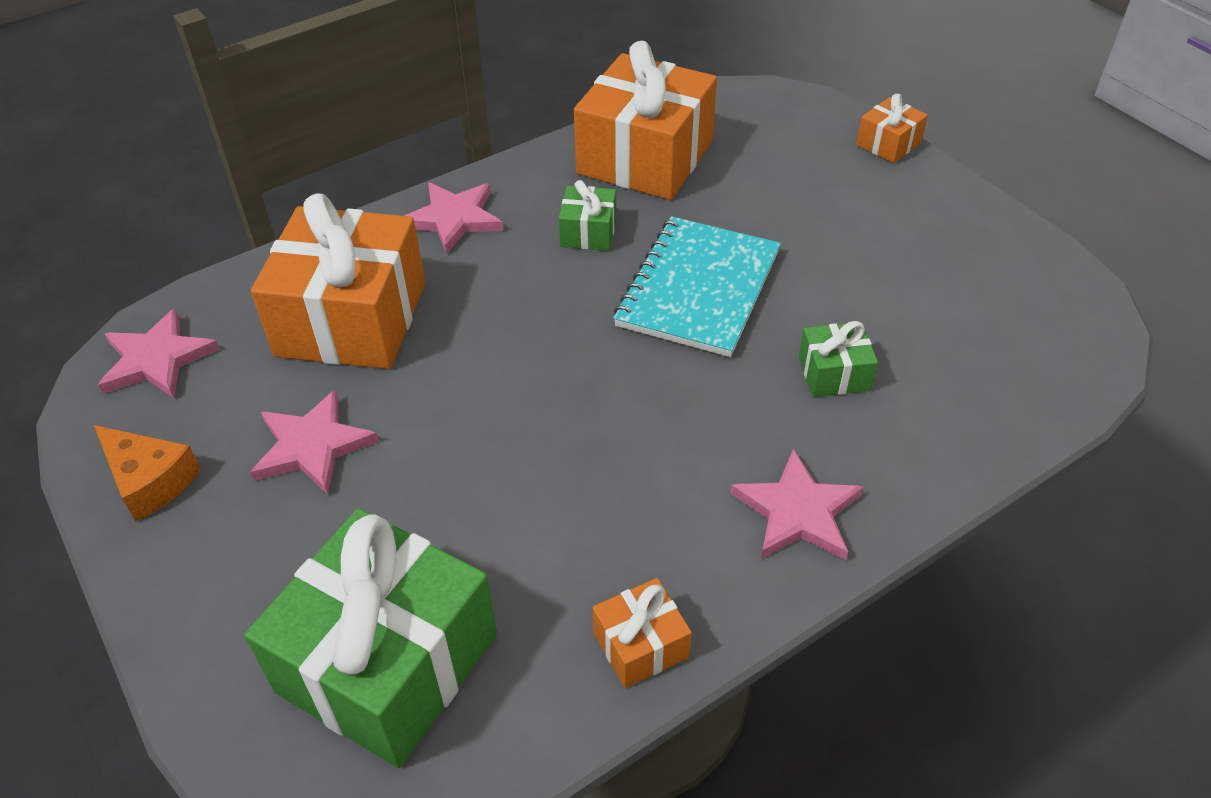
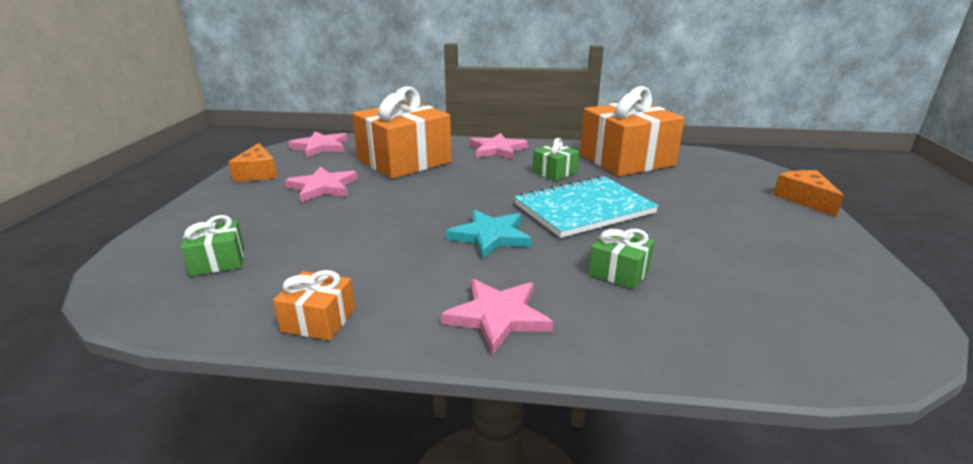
camera: 40 degrees right, 20 degrees down
green gift [244,508,497,768] -> green gift [181,215,244,276], size x0.45
orange gift [856,94,928,163] -> orange cheese [773,170,844,217]
none -> turquoise star [446,210,532,259]

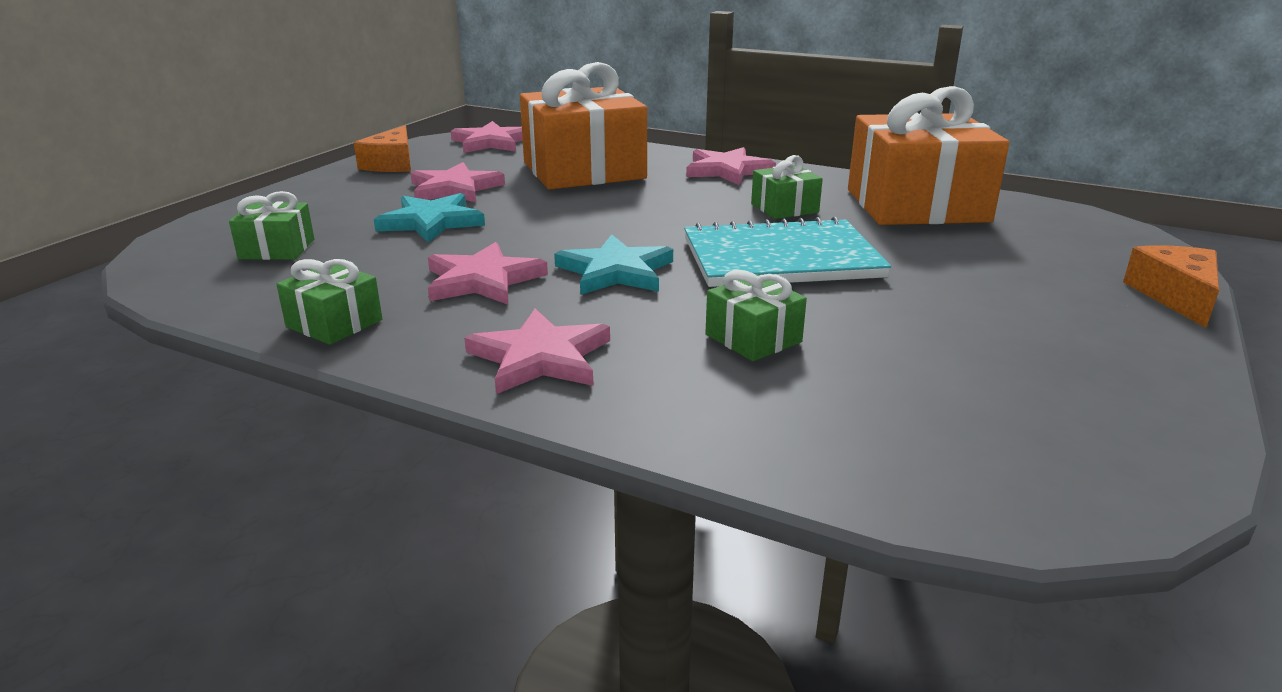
camera: 20 degrees right, 0 degrees up
orange gift [273,270,355,340] -> green gift [276,259,382,345]
none -> turquoise star [374,193,485,243]
none -> pink star [428,242,548,305]

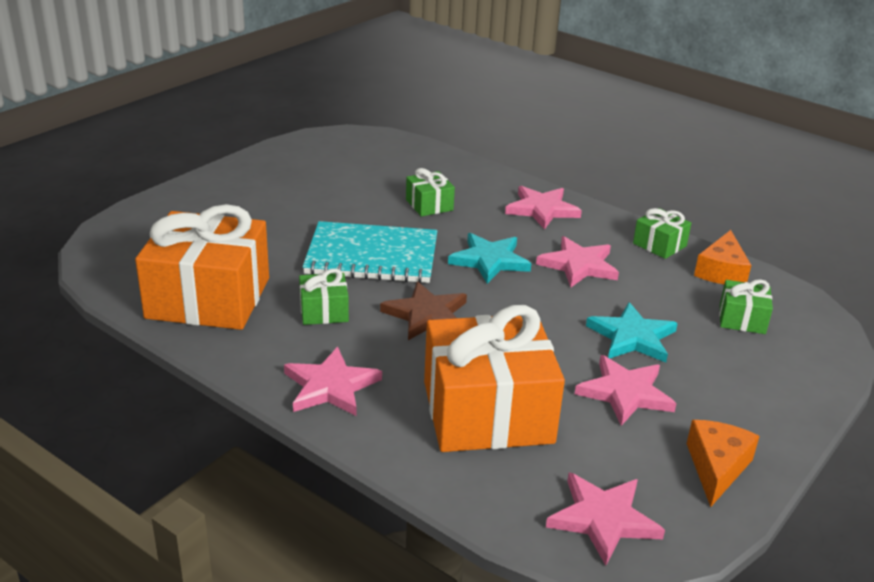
camera: 170 degrees left, 5 degrees up
orange cheese [1123,245,1219,328] -> orange cheese moved to [694,230,751,284]
none -> brown star [380,282,467,340]

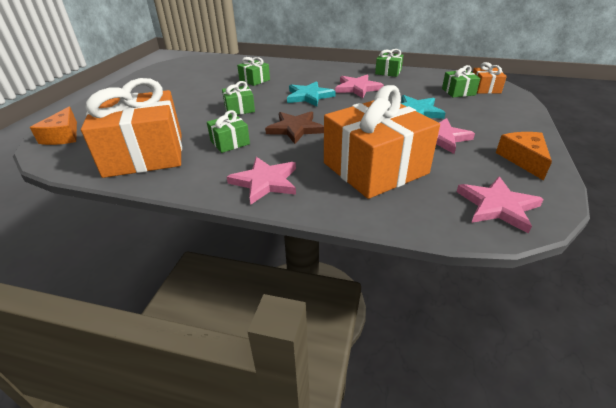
camera: 20 degrees left, 5 degrees up
turquoise notebook [303,221,437,283] -> green gift [222,81,255,116]
pink star [505,186,582,230] -> none
orange cheese [694,230,751,284] -> orange cheese moved to [30,106,77,145]
none -> orange gift [473,62,507,94]

